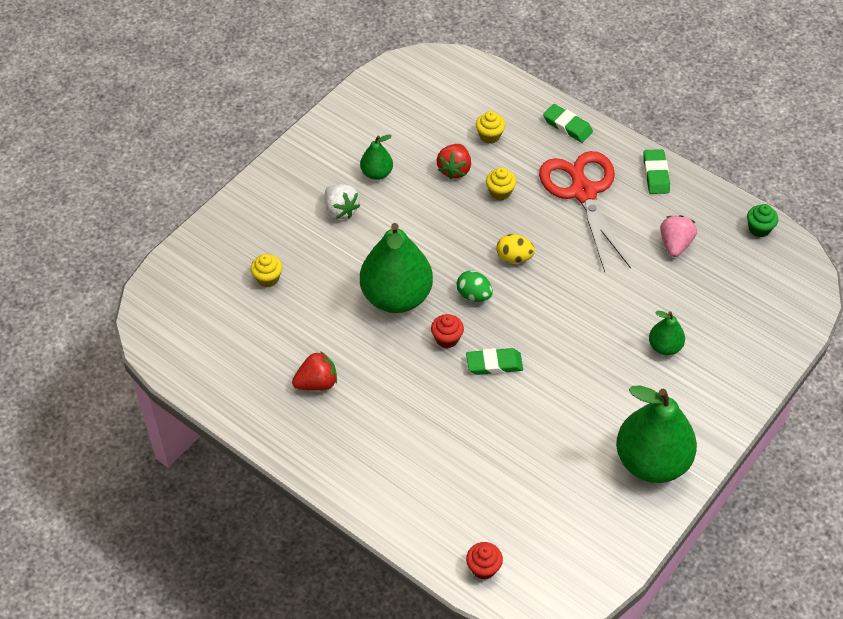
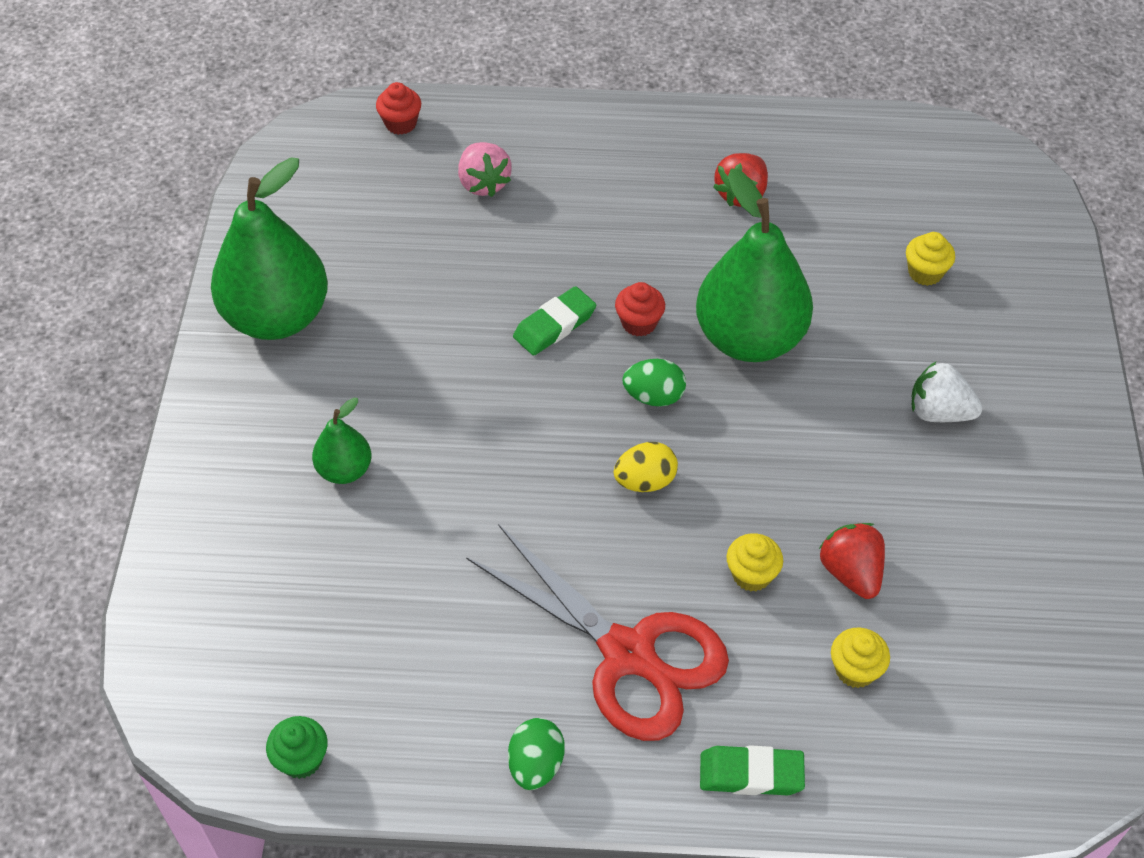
camera: 145 degrees right, 0 degrees up
green pear [360,134,393,180] -> none
green eraser [643,149,670,194] -> green egg [508,718,565,790]
pink strawberry [660,215,697,257] -> pink strawberry moved to [458,142,512,197]

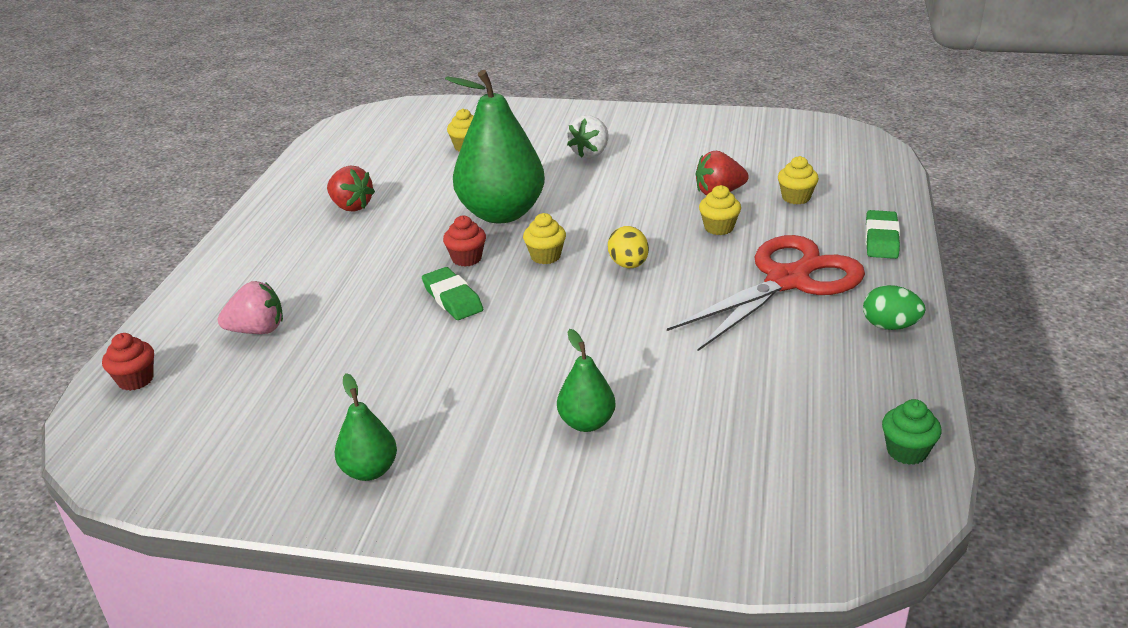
camera: 80 degrees left, 20 degrees down
green pear [211,157,328,340] -> green pear [335,373,397,481], size x0.48
green egg [622,359,686,407] -> yellow cupcake [523,213,566,264]

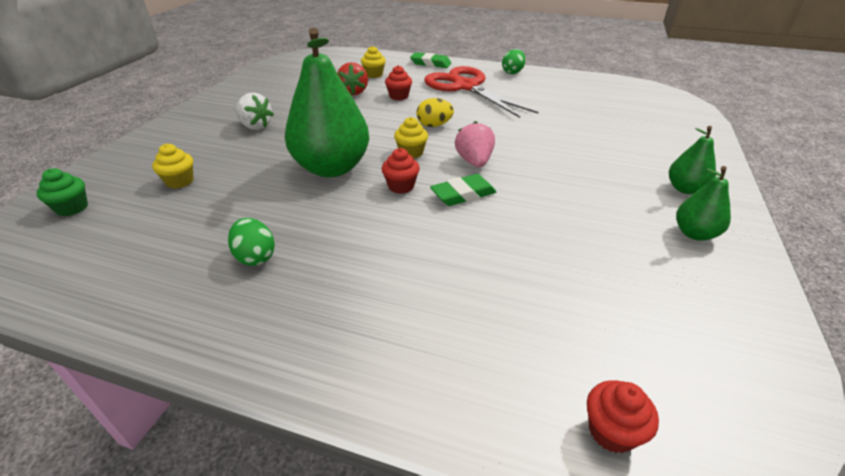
camera: 85 degrees left, 5 degrees up
pink strawberry [218,281,283,334] -> pink strawberry moved to [455,121,495,167]
red strawberry [327,166,375,212] -> green egg [228,218,275,266]
green pear [557,329,616,432] -> green pear moved to [669,126,716,194]
yellow cupcake [699,185,741,235] -> red cupcake [385,65,412,100]
green cupcake [882,399,941,465] -> green cupcake moved to [36,168,88,216]

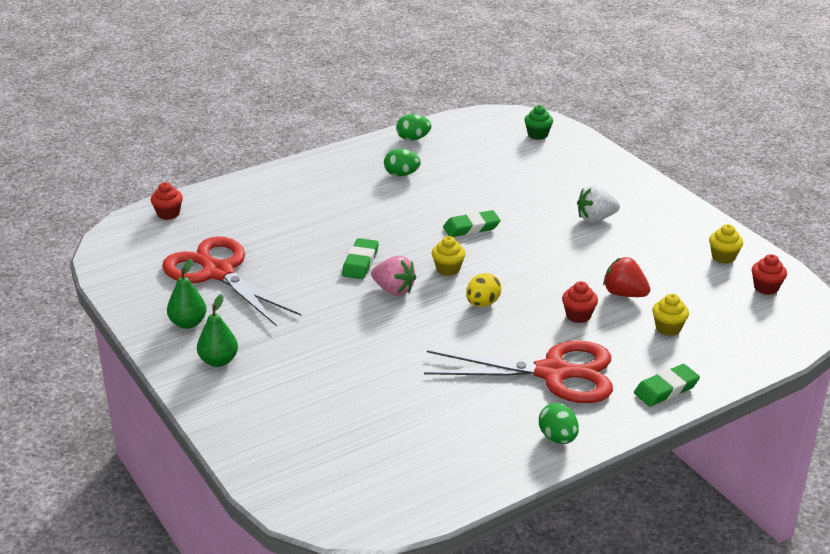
camera: 130 degrees right, 5 degrees down
yellow cupcake [152,144,194,189] -> yellow cupcake moved to [709,224,743,264]
green pear [285,28,369,177] -> green eraser [443,210,501,237]
red cupcake [382,148,420,194] -> red cupcake moved to [752,254,787,295]
none -> red scissors [162,236,301,326]
none -> green egg [396,114,431,141]

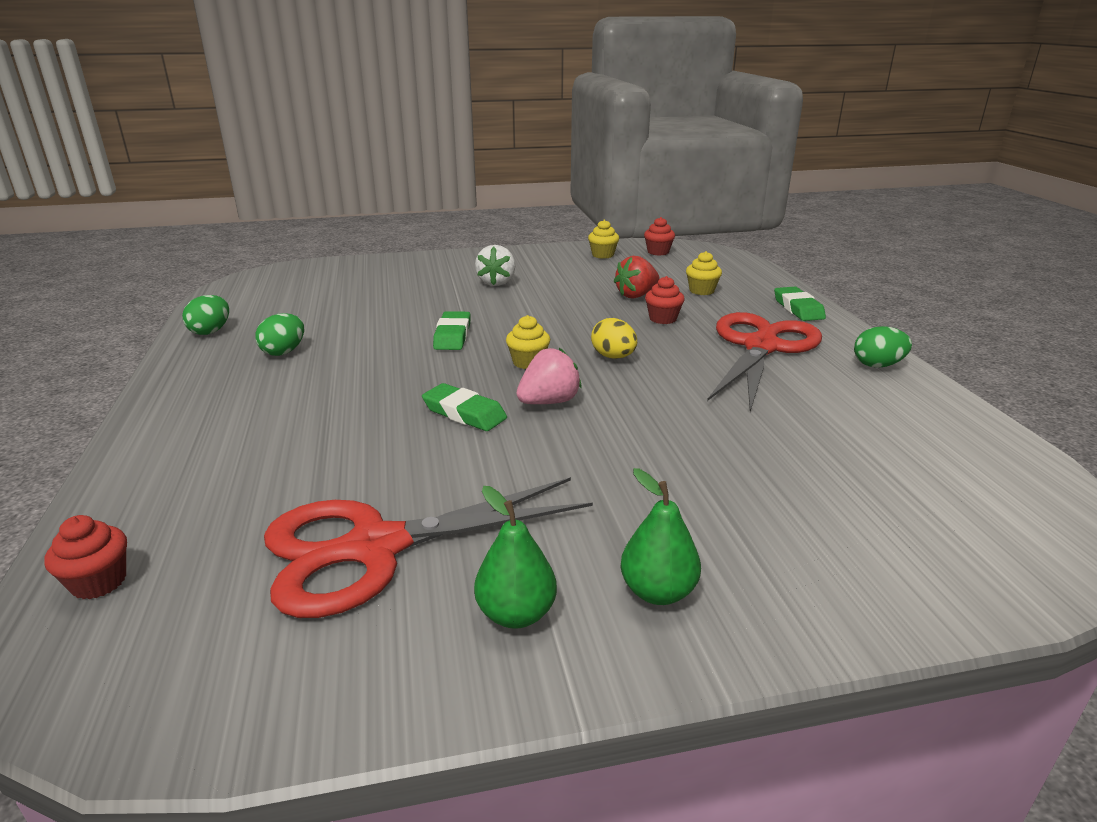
camera: 70 degrees left, 5 degrees down
green cupcake [524,105,553,140] -> none

